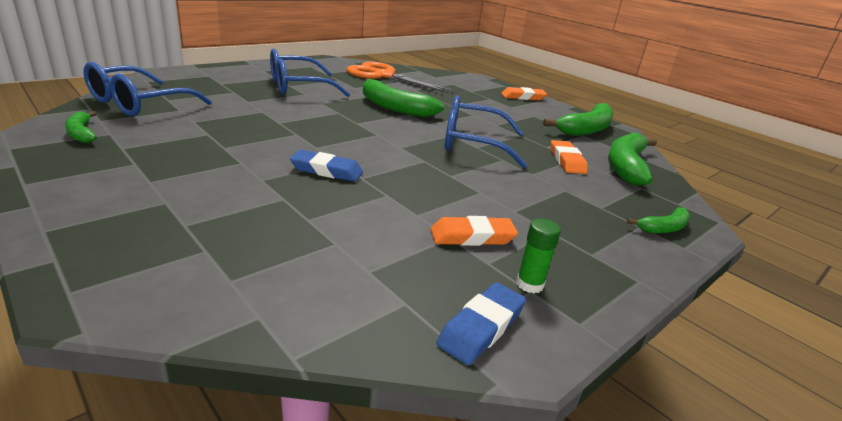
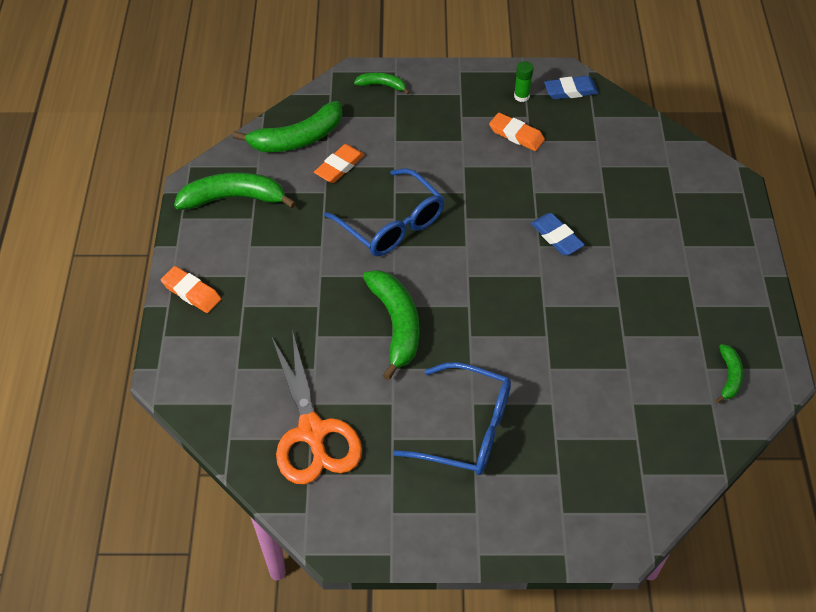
camera: 135 degrees left, 25 degrees up
blue glasses [83,62,212,116] -> none

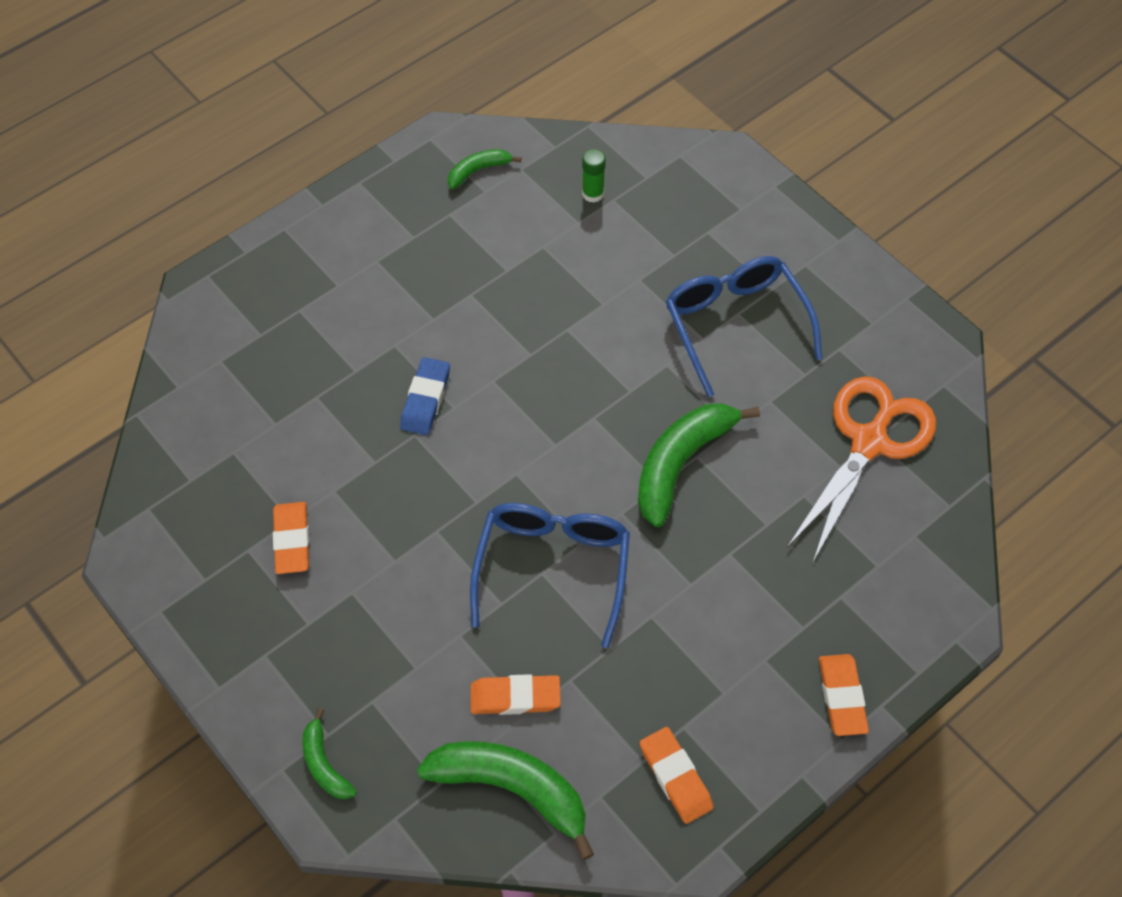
camera: 130 degrees left, 5 degrees up
green banana [174,172,296,210] -> orange eraser [640,727,714,824]
green glue stick [514,61,534,102] -> green glue stick moved to [582,149,606,203]
blue eraser [544,76,599,99] -> none

